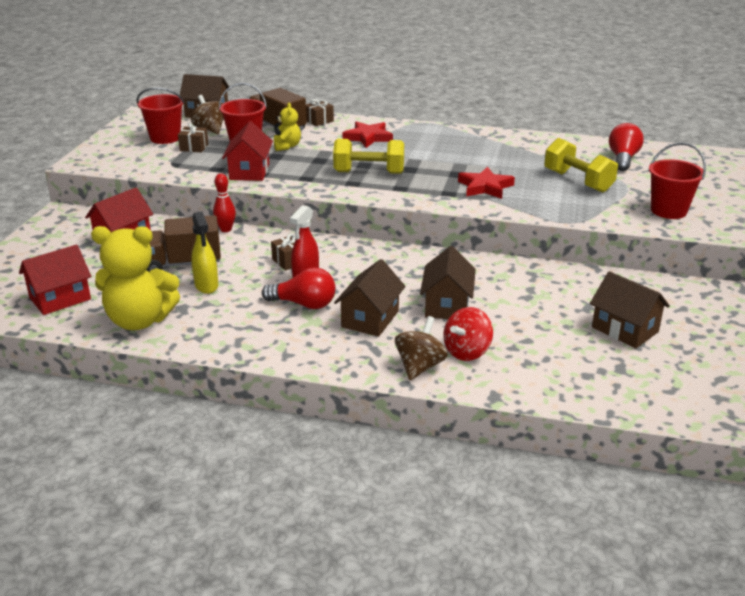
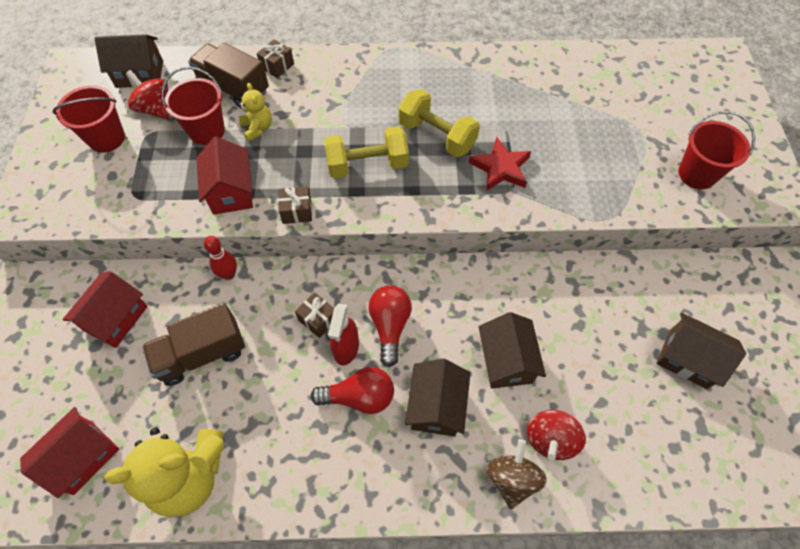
camera: 15 degrees left, 30 degrees up
brown gift [178,123,208,152] -> brown gift moved to [278,187,312,224]
brown spinning top [191,95,224,134] -> red spinning top [126,70,169,120]
yellow spray bottle [191,212,218,294] -> none
red star [342,121,393,148] -> none
yellow dumbbell [544,138,618,193] -> yellow dumbbell moved to [399,89,480,157]
red light bulb [609,123,644,171] -> red light bulb moved to [369,285,412,367]

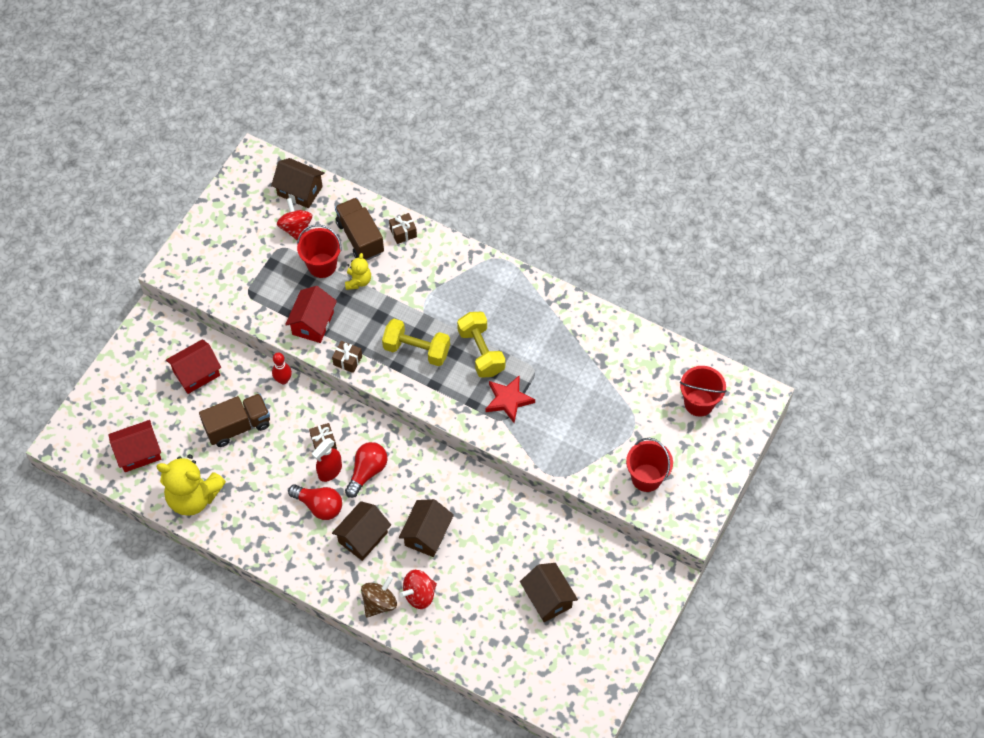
camera: 30 degrees right, 0 degrees up
red bucket [53,85,125,153] -> red bucket moved to [680,366,727,417]
brown truck [142,303,245,386] -> brown truck turned 150 degrees clockwise [199,393,270,447]

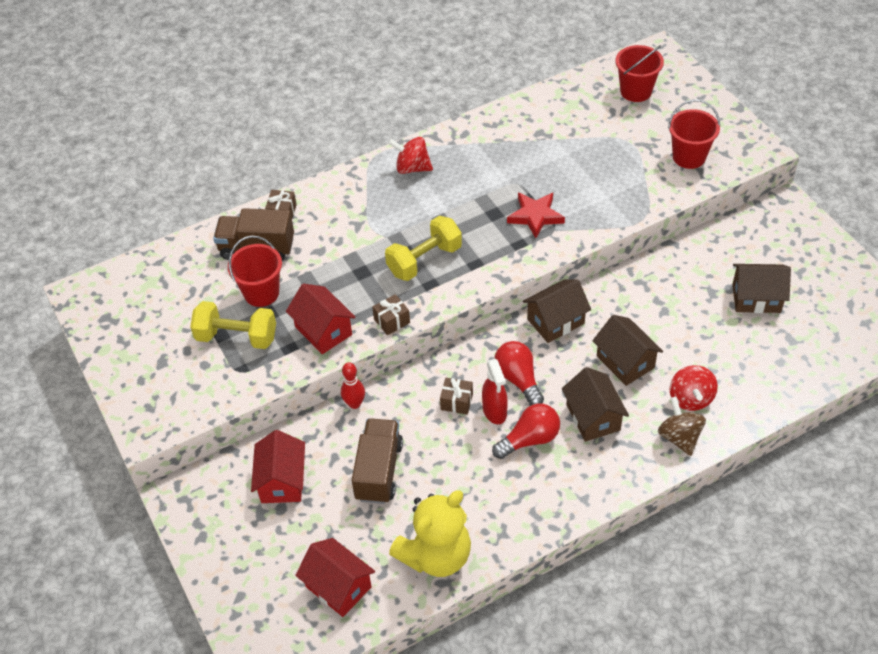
camera: 55 degrees left, 10 degrees down
red house [108,420,161,472] -> red house turned 60 degrees counterclockwise [295,538,375,617]
brown house [271,158,325,208] -> brown house moved to [523,279,591,343]
red spinning top [277,198,312,240] -> red spinning top moved to [388,137,433,174]
yellow teddy bear [345,253,371,290] -> none
yellow dumbbell [457,312,505,378] -> yellow dumbbell moved to [190,301,276,349]

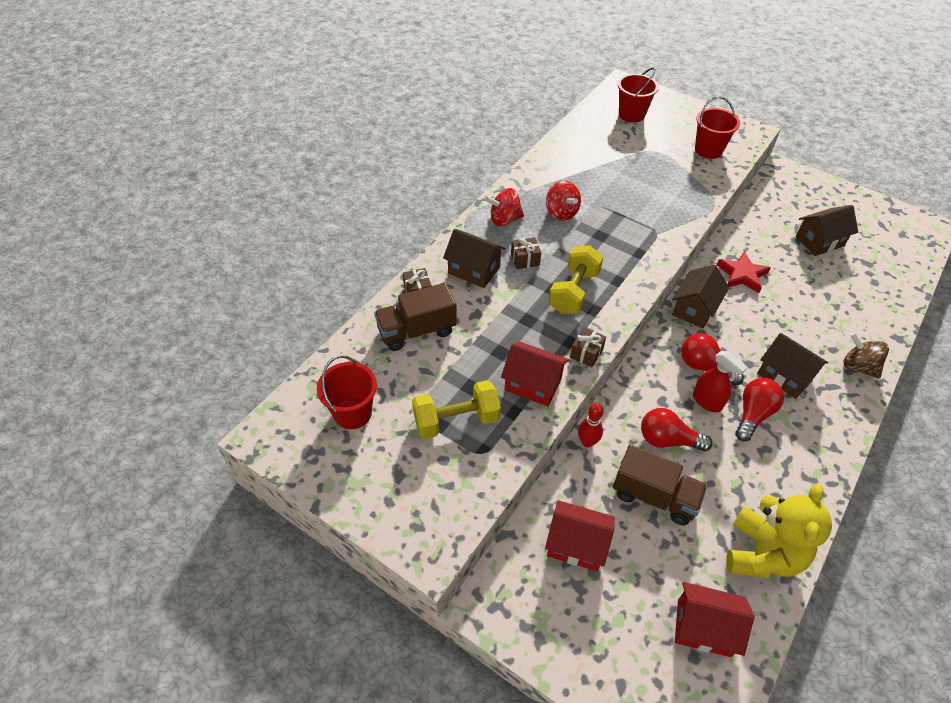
camera: 30 degrees left, 0 degrees up
red bucket [228,236,282,307] -> red bucket moved to [317,355,377,429]
red house [251,430,305,503] -> red house turned 45 degrees counterclockwise [545,500,615,571]
brown truck [352,418,403,504] -> brown truck turned 135 degrees clockwise [613,445,707,525]
brown gift [440,378,473,414] -> brown gift moved to [511,237,541,269]
red star [507,193,565,238] -> red star moved to [717,251,771,293]
brown house [592,315,663,386] -> brown house moved to [443,229,505,288]
red spinning top [669,365,718,411] -> red spinning top moved to [546,181,581,221]
none -> red light bulb [641,408,712,451]

